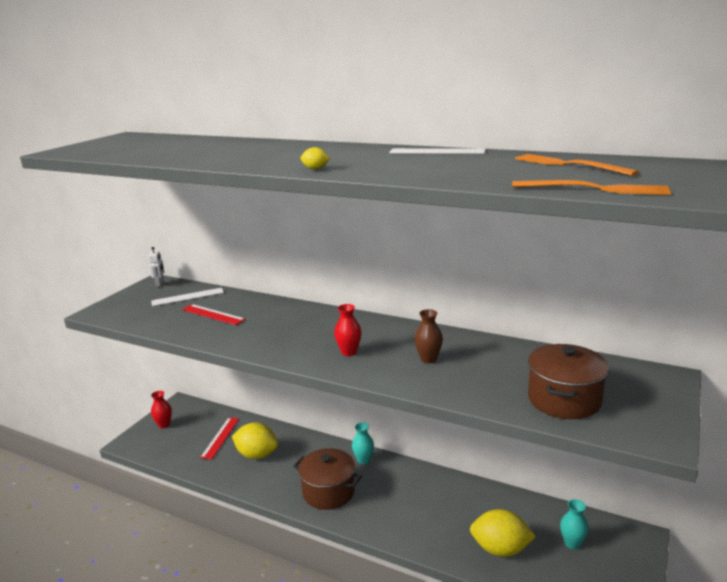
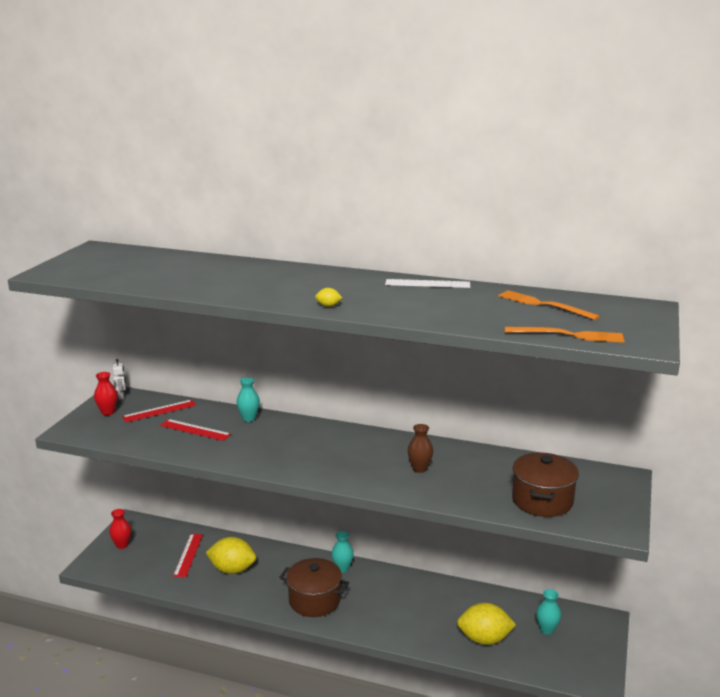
camera: 10 degrees left, 0 degrees up
white ruler [151,288,224,306] -> red ruler [122,400,196,422]
red vase [334,304,362,356] -> red vase moved to [94,372,118,416]
none -> turquoise vase [237,378,260,422]

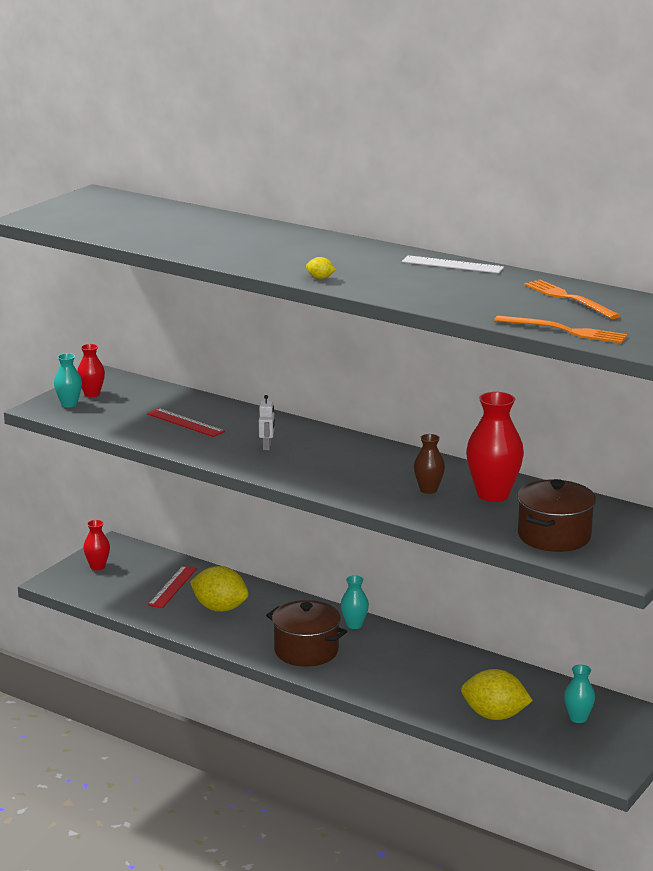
camera: 15 degrees right, 0 degrees up
white robot [113,359,126,400] -> white robot moved to [259,395,275,450]
red ruler [122,400,196,422] -> none
turquoise vase [237,378,260,422] -> turquoise vase moved to [54,353,82,407]
none -> red vase [466,392,524,502]

